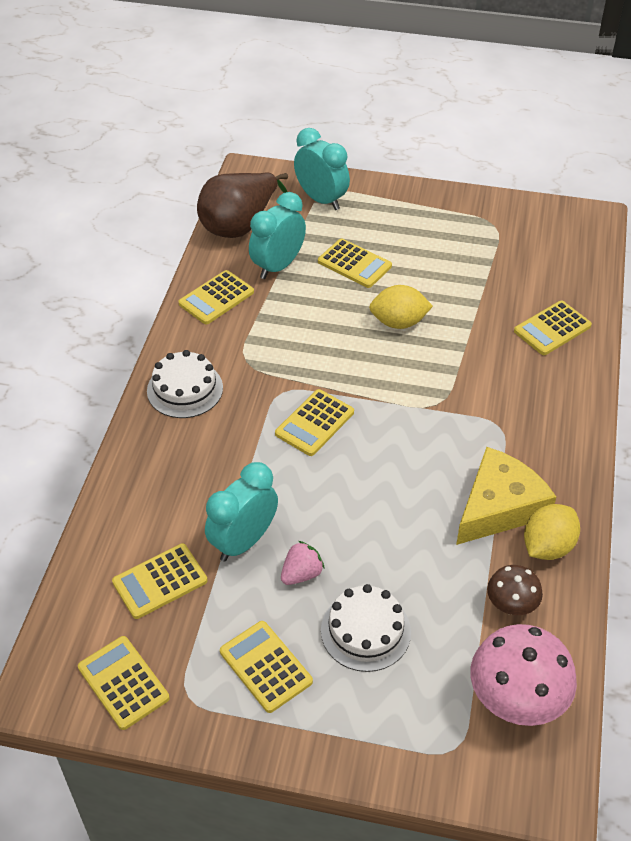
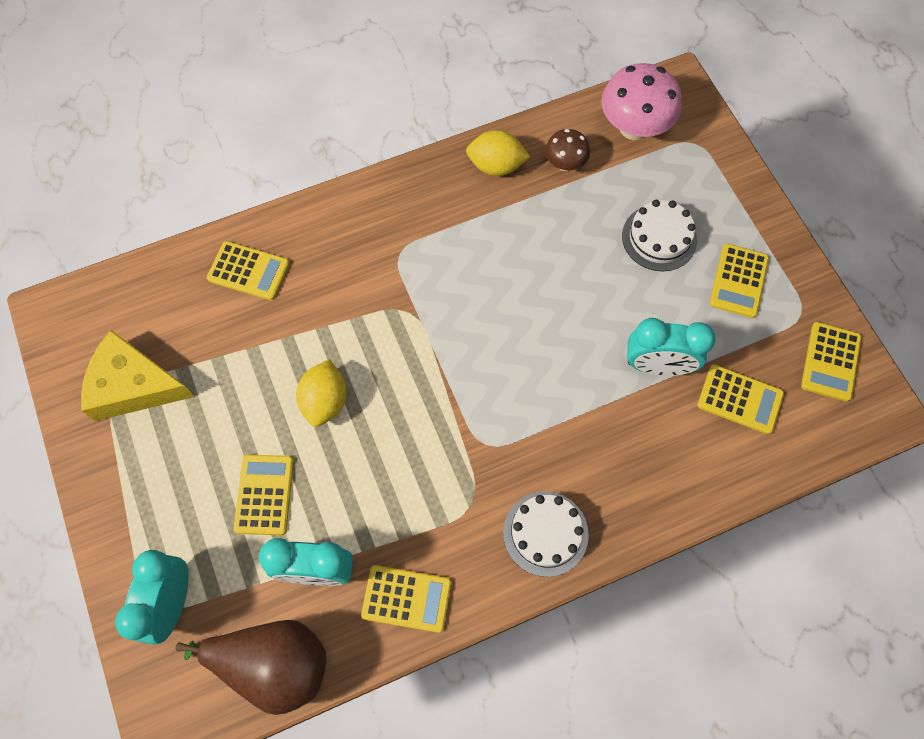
camera: 125 degrees left, 20 degrees up
yellow calculator [275,389,354,456] -> none
pink strawberry [281,541,325,585] -> none
yellow lemon [369,285,433,329] -> yellow lemon turned 45 degrees clockwise [296,359,347,427]
yellow cheese [456,447,556,545] -> yellow cheese moved to [81,330,195,421]

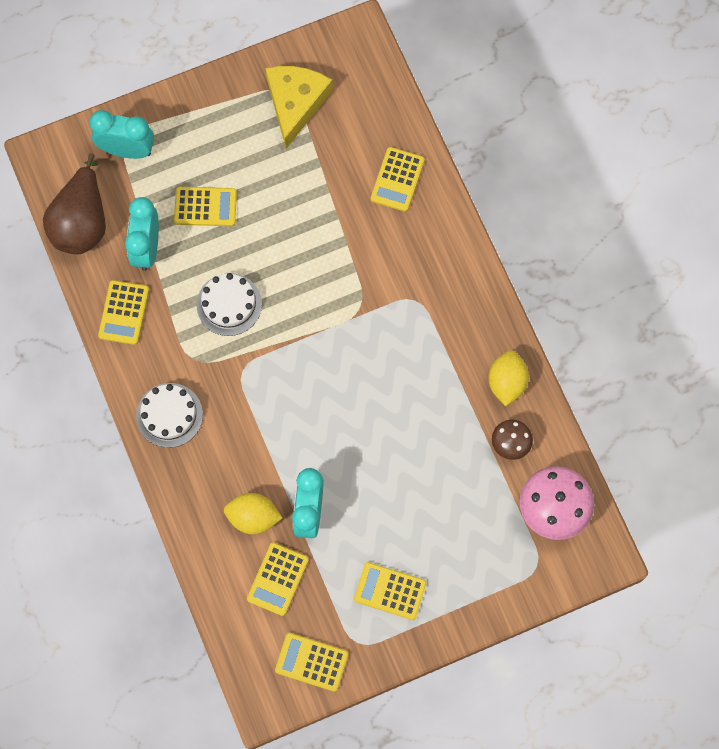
camera: 90 degrees right, 5 degrees up
yellow lemon [296,359,347,427] -> yellow lemon moved to [224,493,283,534]
white cake [622,200,697,271] -> white cake moved to [196,273,262,336]

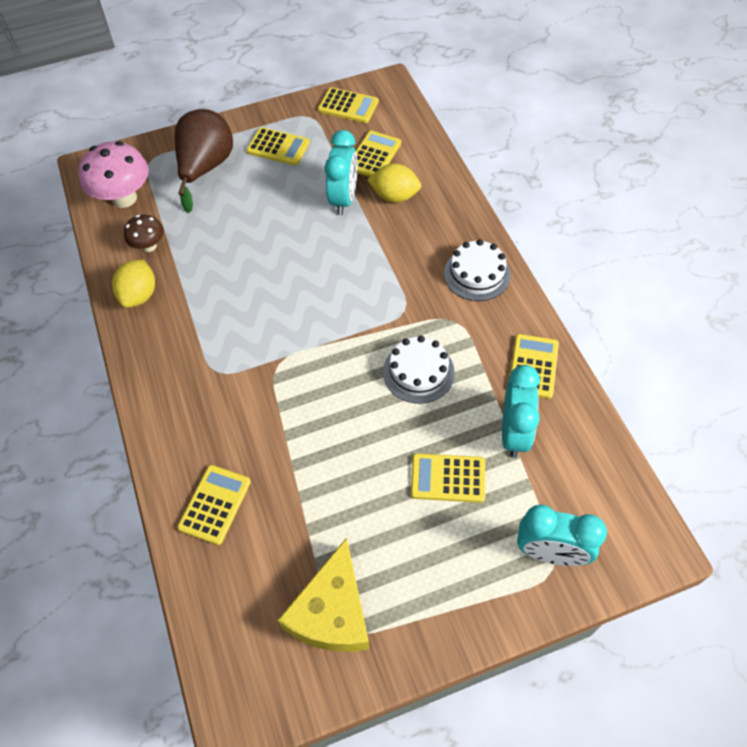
camera: 175 degrees left, 15 degrees down
brown pear [43,153,106,254] -> brown pear moved to [174,109,233,213]

